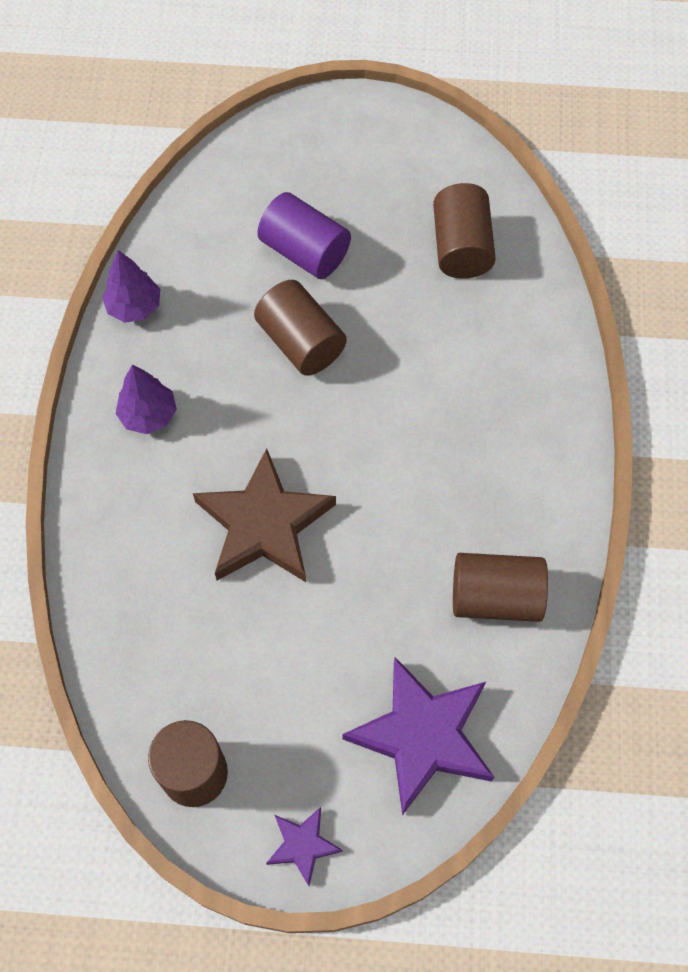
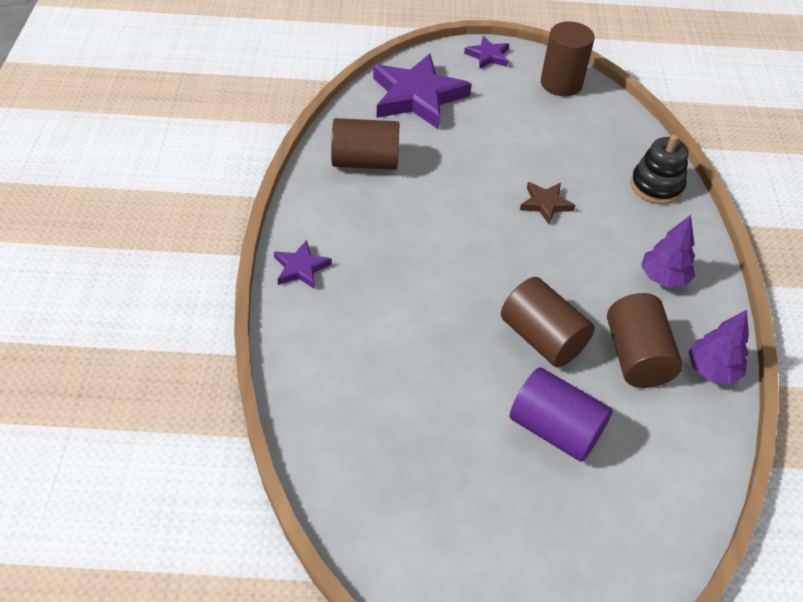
camera: 175 degrees right, 15 degrees down
brown star [193,448,336,582] -> brown star [520,182,575,224], size x0.48
brown cylinder [433,183,496,279] -> brown cylinder moved to [607,293,683,388]
none -> purple star [274,240,332,289]
none -> black stacking toy [631,134,689,204]

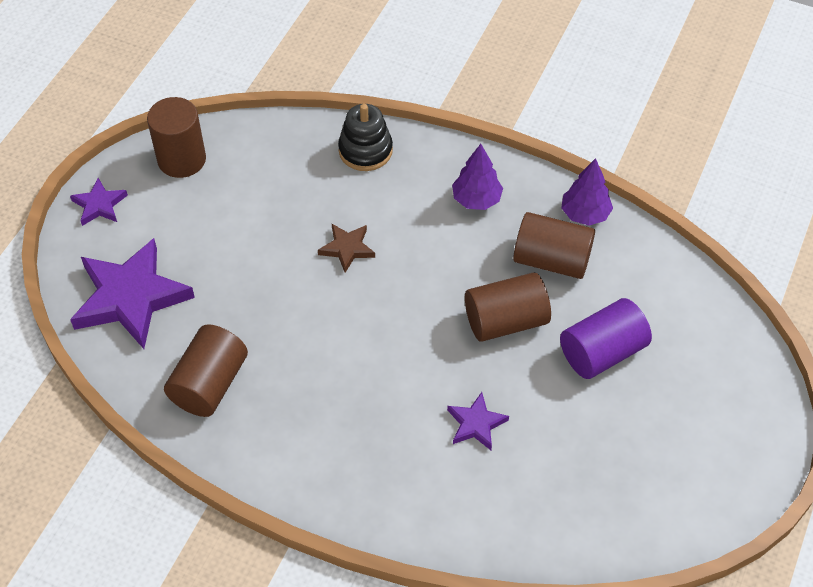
camera: 65 degrees left, 5 degrees up
purple star [274,240,332,289] -> purple star moved to [447,392,509,450]

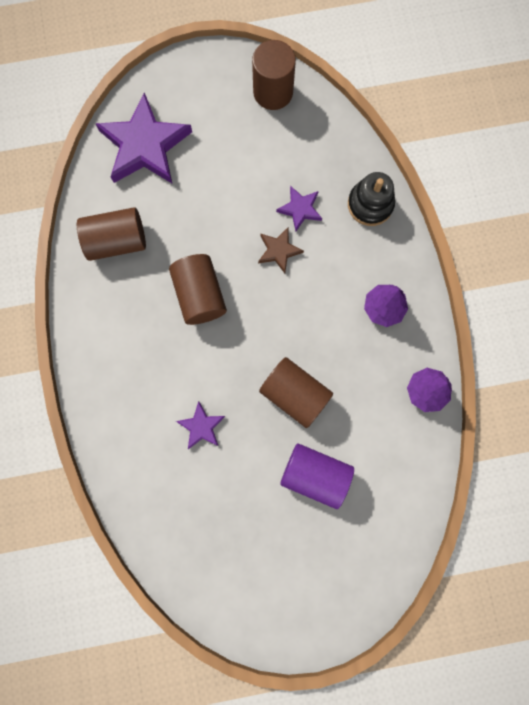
camera: 55 degrees right, 25 degrees up
purple star [70,178,128,226] -> purple star moved to [276,186,322,231]
brown cylinder [513,212,595,279] -> brown cylinder moved to [169,254,227,325]

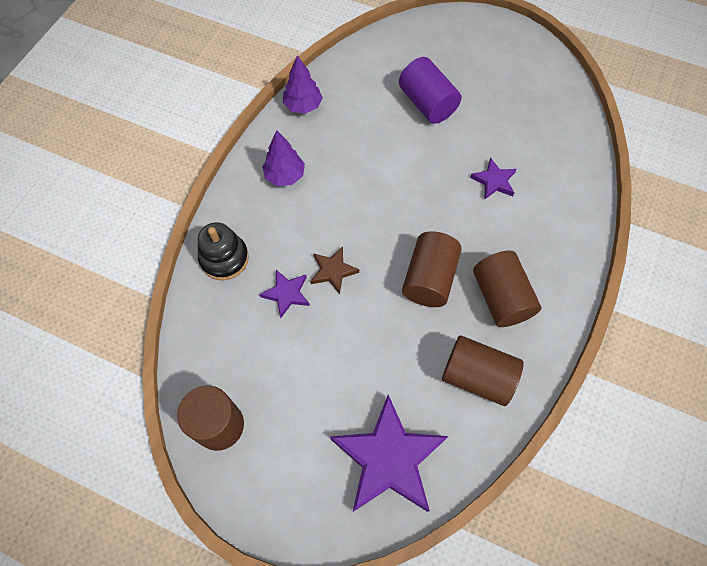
camera: 145 degrees left, 15 degrees down
brown cylinder [259,357,333,428] -> brown cylinder moved to [473,250,541,327]

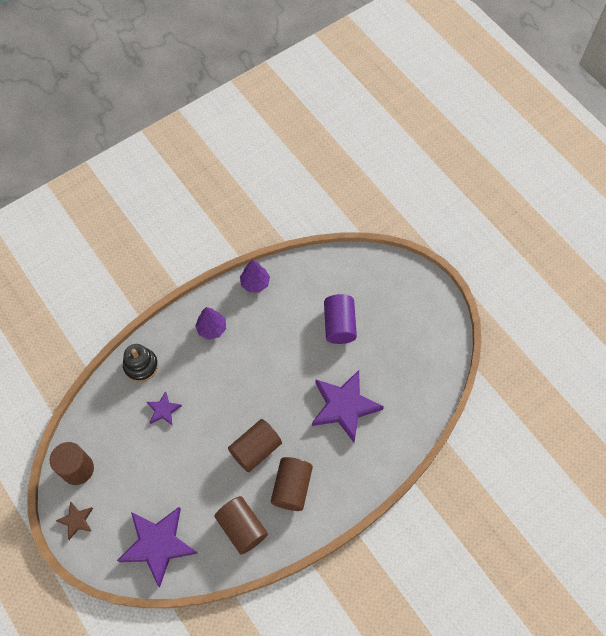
camera: 30 degrees right, 0 degrees up
brown star [311,247,359,294] -> brown star moved to [56,501,93,540]
purple star [470,157,517,199] -> purple star [312,370,384,442], size x2.07

